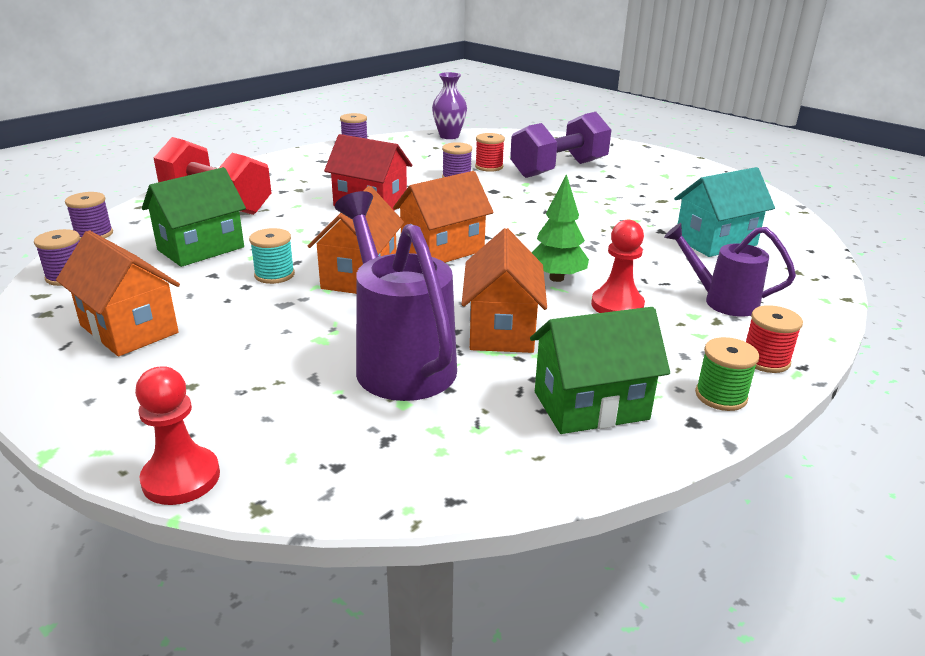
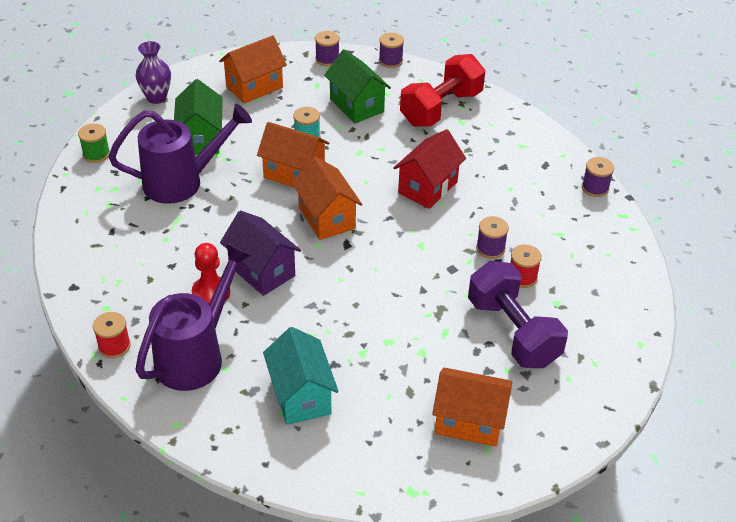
camera: 100 degrees right, 15 degrees up
red pawn [135,366,220,505] -> none
purple vase [432,72,467,139] -> purple vase moved to [136,41,171,104]
orange house [462,228,547,353] -> orange house moved to [432,368,512,446]
green house [530,307,670,434] -> green house moved to [174,79,223,155]
green tree [532,174,589,282] -> purple house [220,211,301,296]
purple watering can [664,223,796,317] -> purple watering can [135,243,252,391], size x1.66
green spool [695,337,759,411] -> green spool moved to [78,123,110,163]

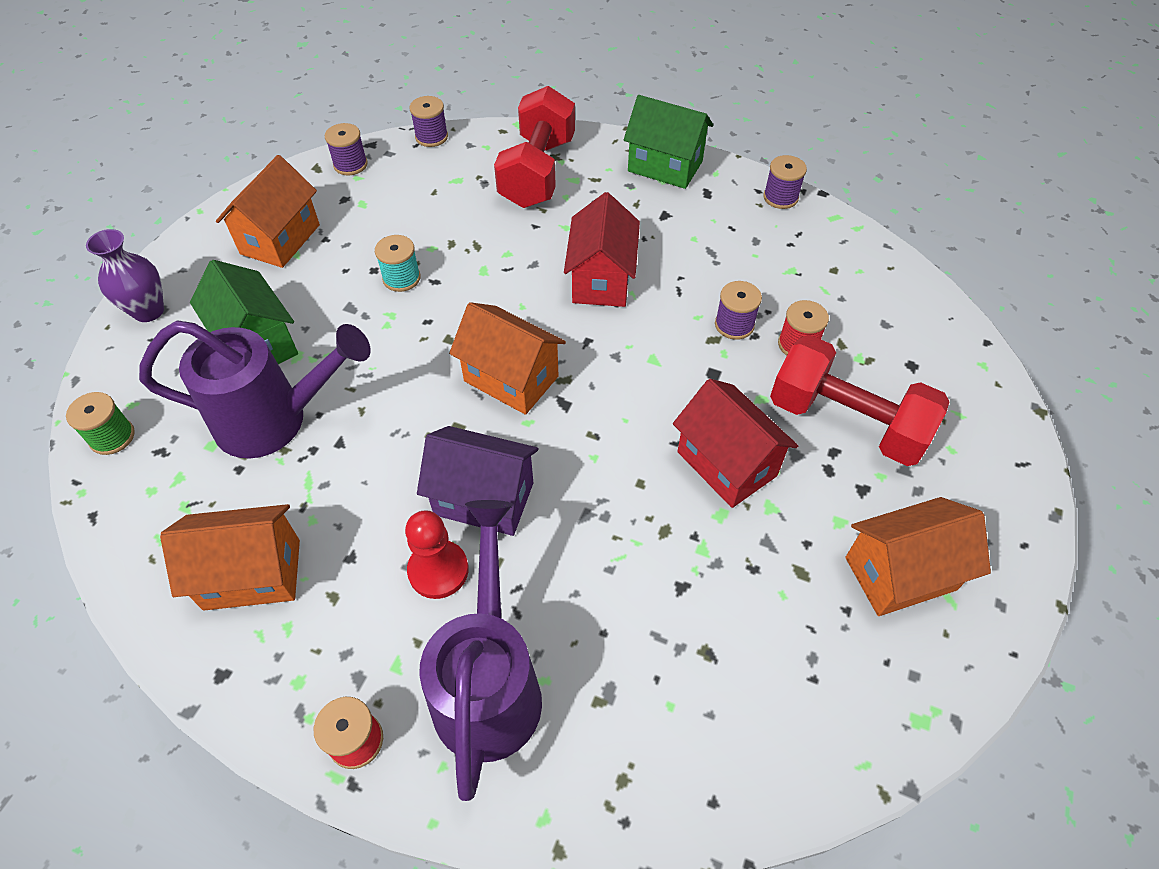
camera: 30 degrees left, 10 degrees up
purple watering can [108,104,252,204] -> purple watering can turned 45 degrees clockwise [139,320,371,459]
orange house [257,122,330,188] -> orange house moved to [160,504,300,610]
turquoise house [263,327,339,425] -> none
green house [324,49,391,123] -> green house moved to [624,95,713,189]
purple dumbbell [468,261,568,368] -> red dumbbell [770,335,950,466]
none -> red house [673,379,798,508]

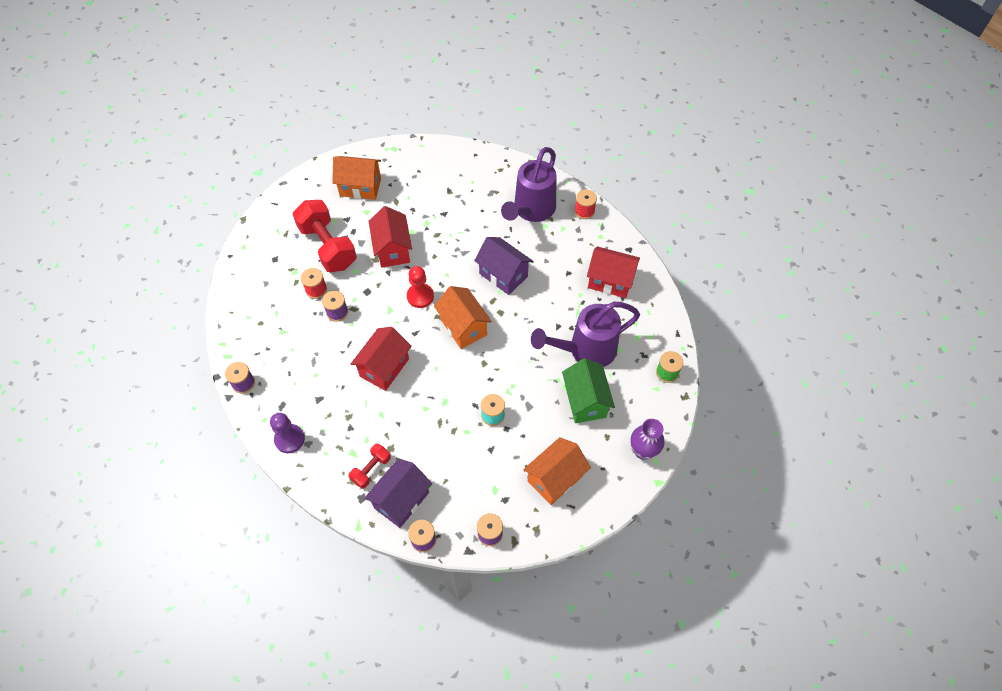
camera: 155 degrees left, 5 degrees up
purple watering can [139,320,371,459] -> purple watering can turned 45 degrees counterclockwise [531,302,640,367]
orange house [160,504,300,610] -> red house [587,246,640,298]
red pawn [405,510,469,599] -> red pawn moved to [407,266,434,308]
red dumbbell [494,86,575,208] -> red dumbbell [349,444,391,489], size x0.50
green house [624,95,713,189] -> purple pawn [270,413,305,453]
none -> purple house [364,458,432,528]

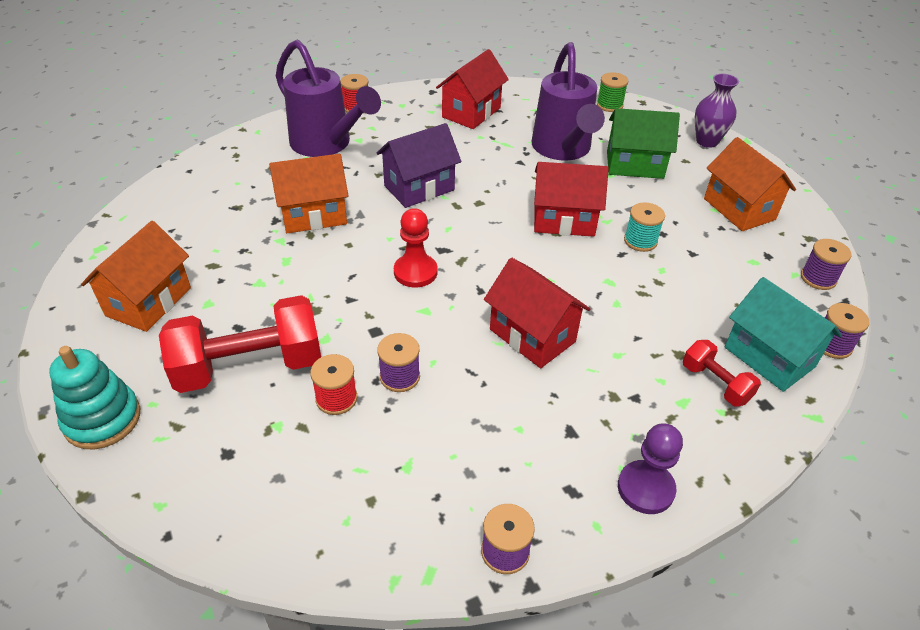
camera: 75 degrees left, 15 degrees down
purple house [364,458,432,528] -> turquoise house [725,277,842,392]
red house [369,206,412,268] -> red house moved to [534,162,609,237]
orange house [434,286,492,349] -> orange house moved to [269,154,348,233]
none -> turquoise stacking toy [49,346,140,449]

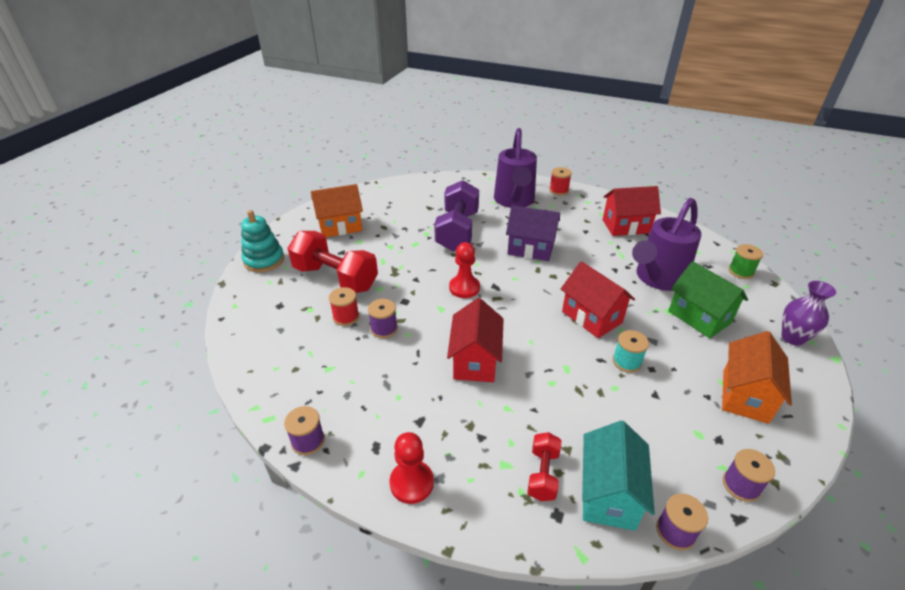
camera: 50 degrees right, 5 degrees down
orange house [269,154,348,233] -> purple dumbbell [434,180,479,251]
purple pawn [618,424,683,514] -> red pawn [390,432,434,504]

